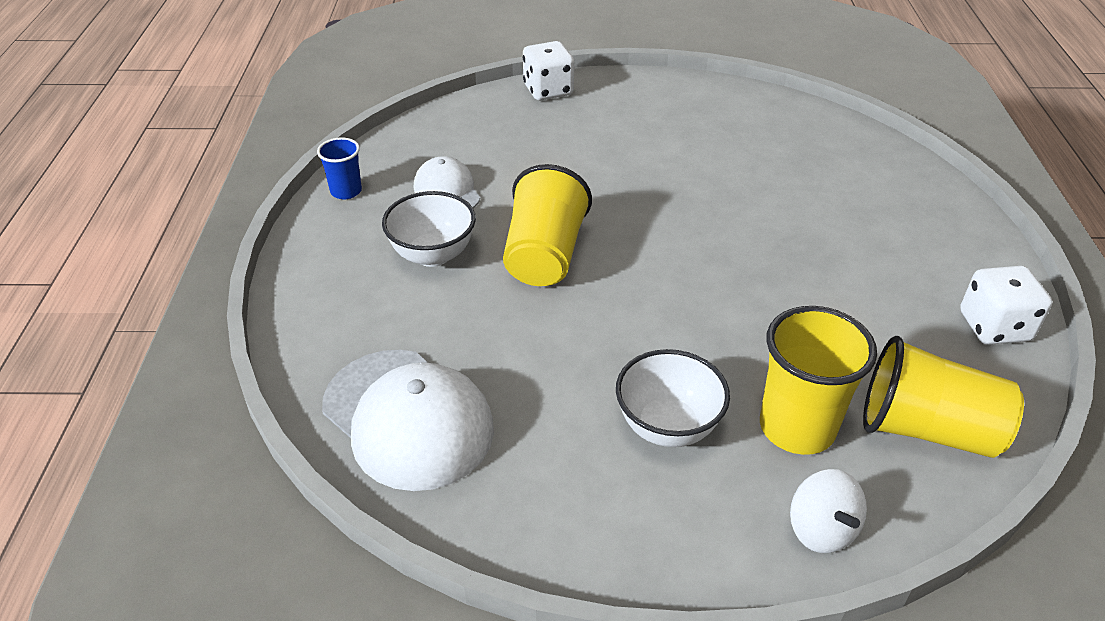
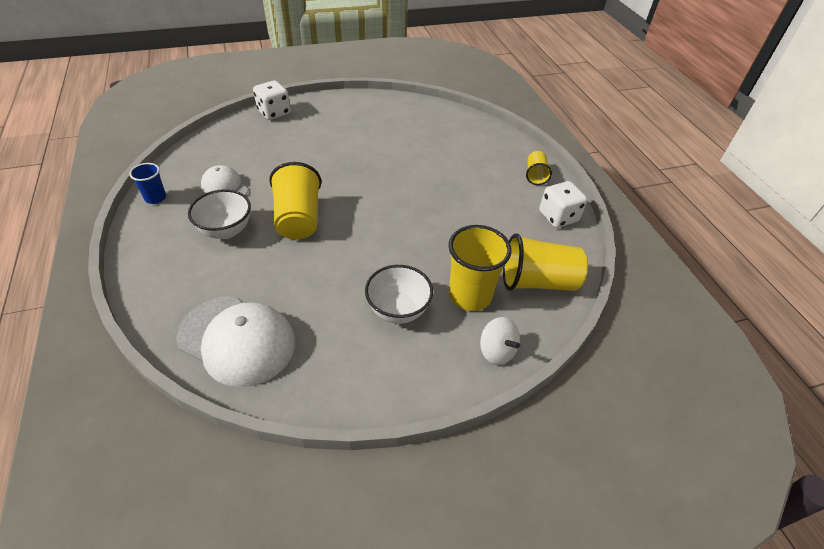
camera: 20 degrees left, 5 degrees up
none -> yellow cup [526,151,552,185]

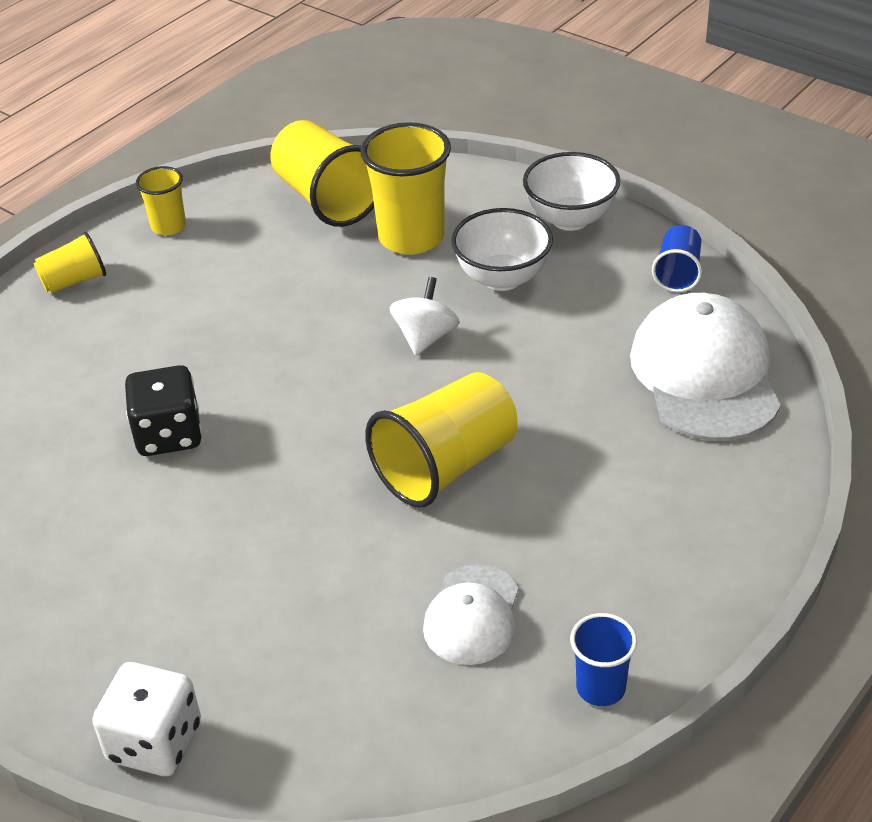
camera: 120 degrees left, 5 degrees down
white bowl [188,189,251,239] -> white bowl moved to [523,152,620,231]
white spinning top [480,317,520,365] -> white spinning top moved to [389,277,460,356]
white dice [539,181,587,228] -> yellow cup [136,166,186,236]
none -> black dice [125,365,202,456]
none -> blue cup [652,225,702,292]

